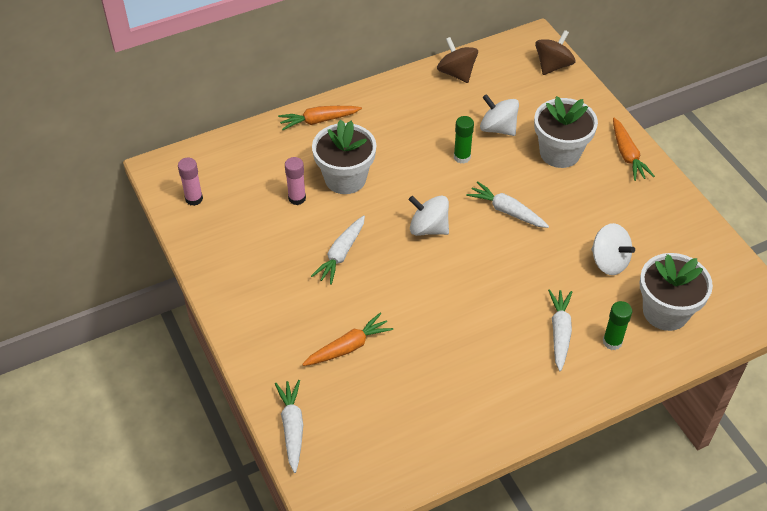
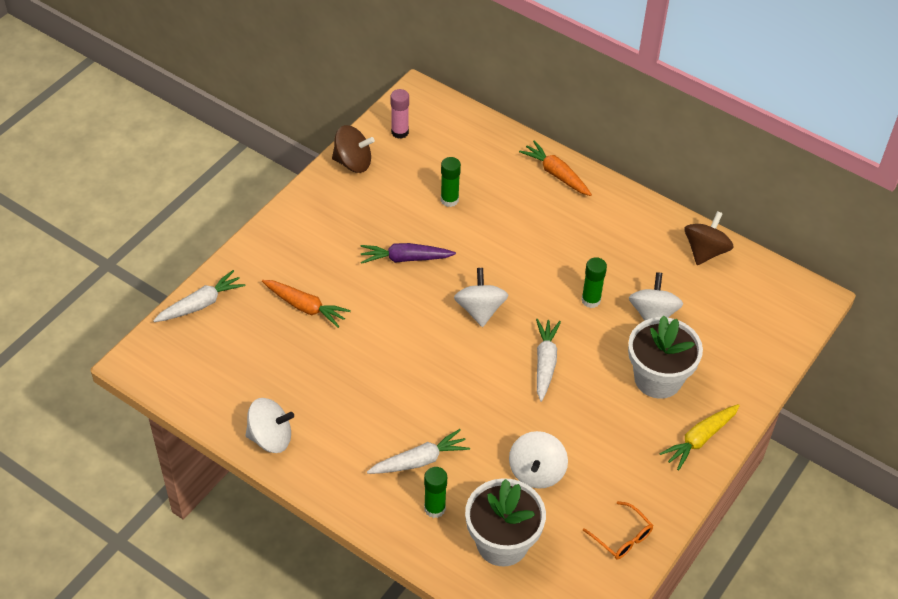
camera: 60 degrees right, 0 degrees up
pink glue stick [285,157,306,205] -> green glue stick [441,157,461,207]
white carrot [311,215,365,285] -> purple carrot [361,243,456,264]
white flower pot [312,120,376,194] -> none
brown spinning top [535,30,575,75] -> brown spinning top moved to [332,125,375,173]
orange carrot [613,118,655,181] -> yellow carrot [659,404,740,471]
none -> white spinning top [245,398,294,453]
none -> orange glasses [583,501,653,559]

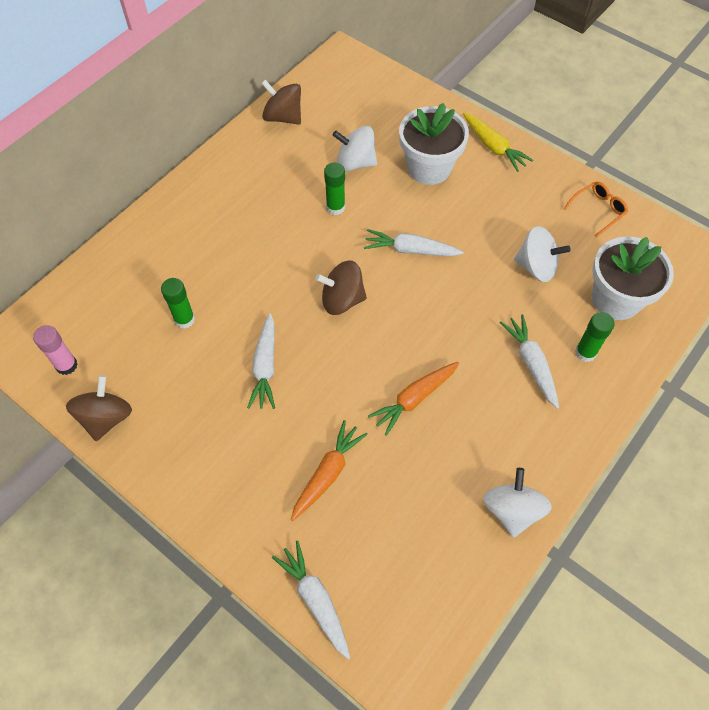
camera: 85 degrees left, 10 degrees up
purple carrot [361,243,456,264] -> white carrot [247,313,275,409]
white spinning top [454,268,508,327] -> brown spinning top [315,260,367,315]
orange carrot [519,141,592,196] -> orange carrot moved to [368,362,459,436]

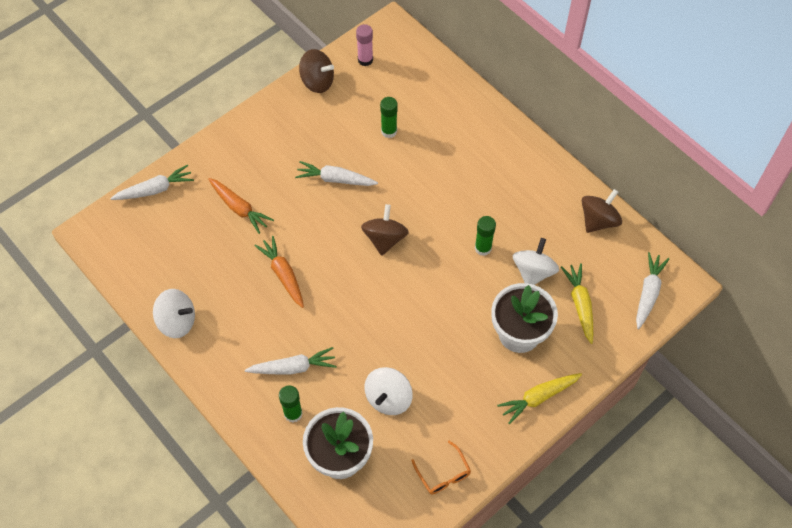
camera: 100 degrees right, 0 degrees up
white carrot [364,229,464,256] -> white carrot moved to [636,252,669,329]
none -> yellow carrot [561,263,593,344]

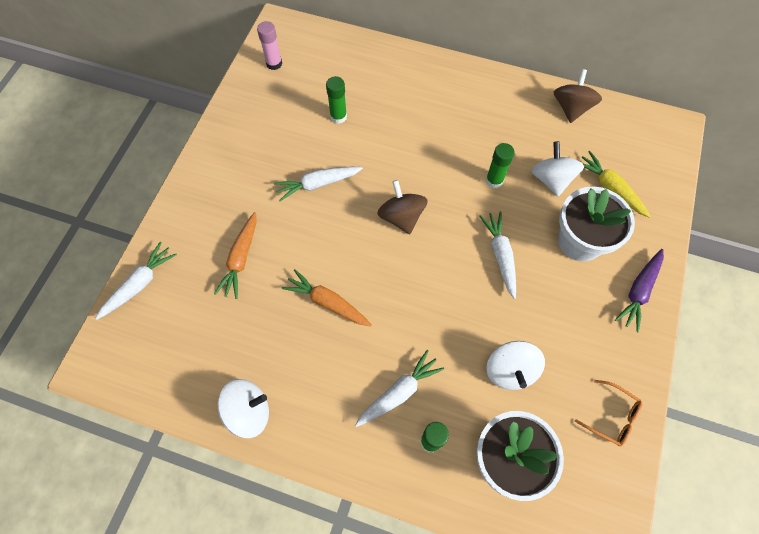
camera: 30 degrees left, 5 degrees up
orange carrot [208,178,274,234] -> orange carrot turned 90 degrees clockwise [214,212,257,299]
brown spinning top [299,49,334,93] -> none
yellow carrot [497,373,582,424] -> purple carrot [615,249,664,332]
white carrot [636,252,669,329] -> white carrot moved to [479,211,516,299]

